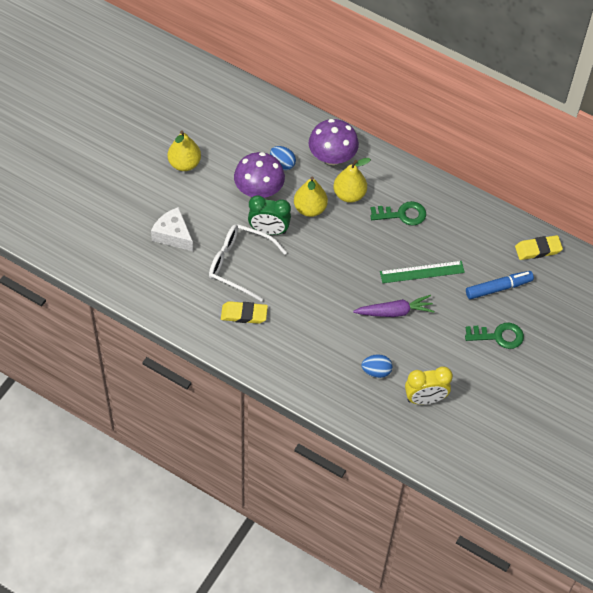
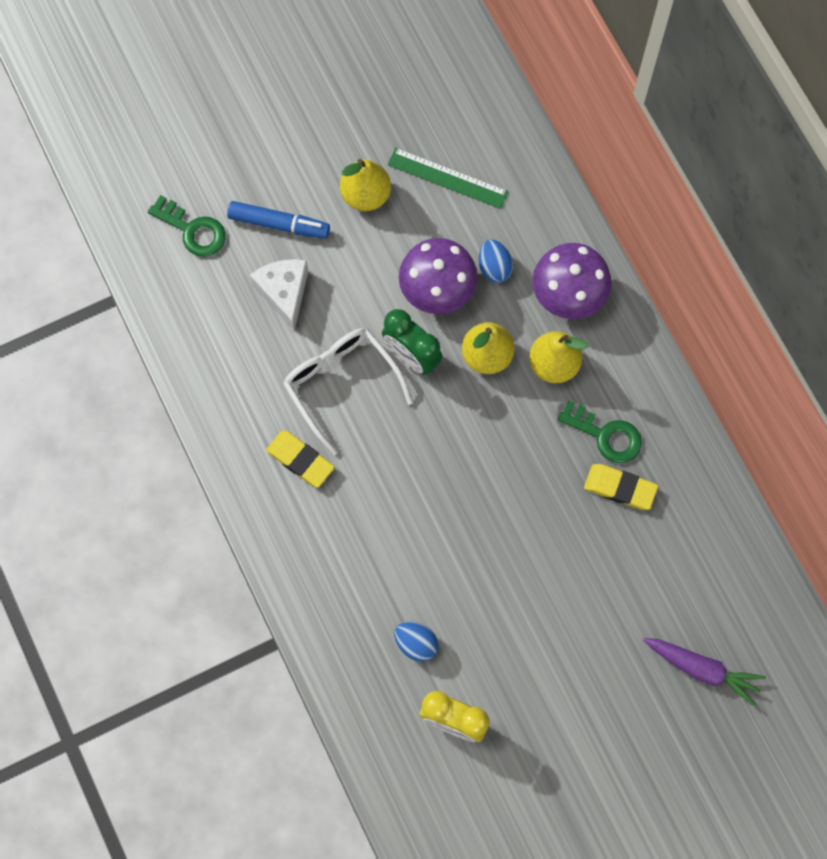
camera: 35 degrees right, 15 degrees up
purple carrot [353,295,435,317] -> purple carrot moved to [643,638,766,706]
green ruler [380,261,465,283] -> green ruler moved to [387,147,508,209]
green key [465,323,524,349] -> green key moved to [148,195,226,257]
blue marker [466,271,534,299] -> blue marker moved to [227,201,330,239]
yellow eraser [515,235,563,260] -> yellow eraser moved to [584,464,658,510]

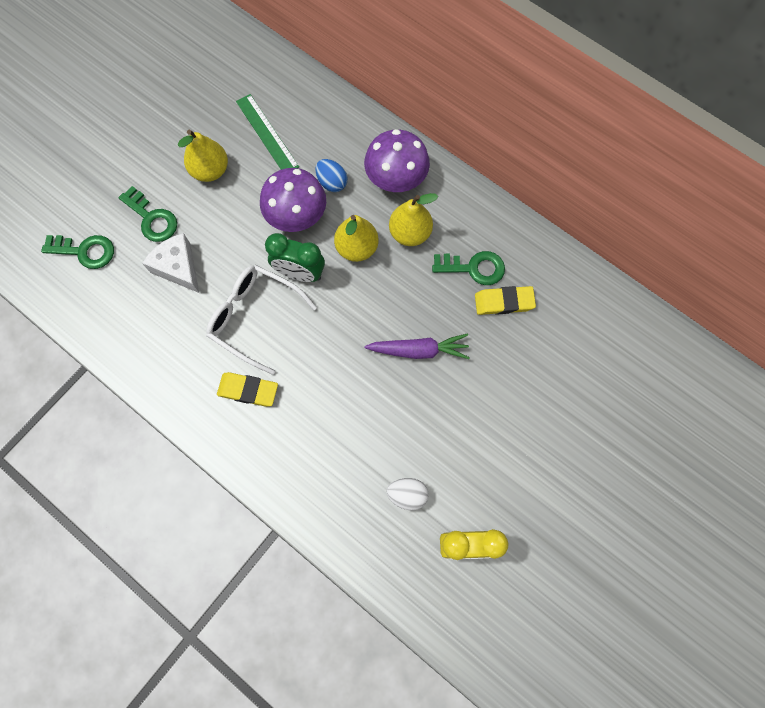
camera: 25 degrees left, 0 degrees up
blue marker [227,201,330,239] -> green key [119,186,177,242]
green ruler [387,147,508,209] -> green ruler turned 60 degrees clockwise [236,94,299,170]
blue egg [394,622,439,662] -> white egg [387,478,429,510]
purple carrot [643,638,766,706] -> purple carrot moved to [364,333,470,359]

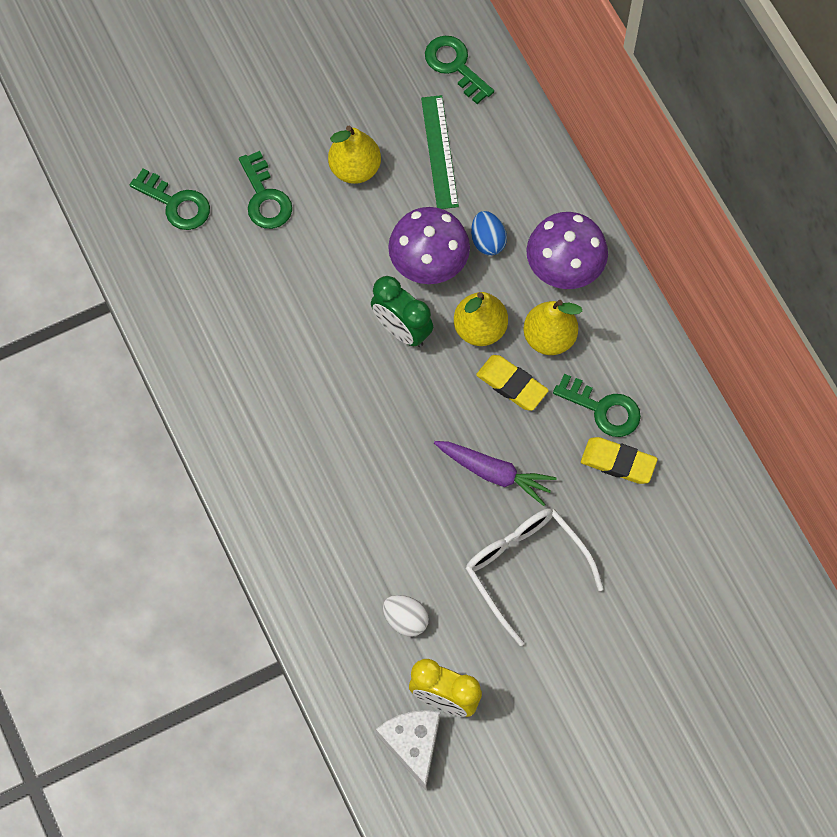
camera: 25 degrees right, 5 degrees down
white cheese [142,233,199,293] -> white cheese moved to [376,710,440,791]
white glasses [206,265,317,375] -> white glasses moved to [466,509,604,646]
yellow eraser [217,372,278,407] -> yellow eraser moved to [476,355,549,411]
none -> green key [425,36,494,104]

